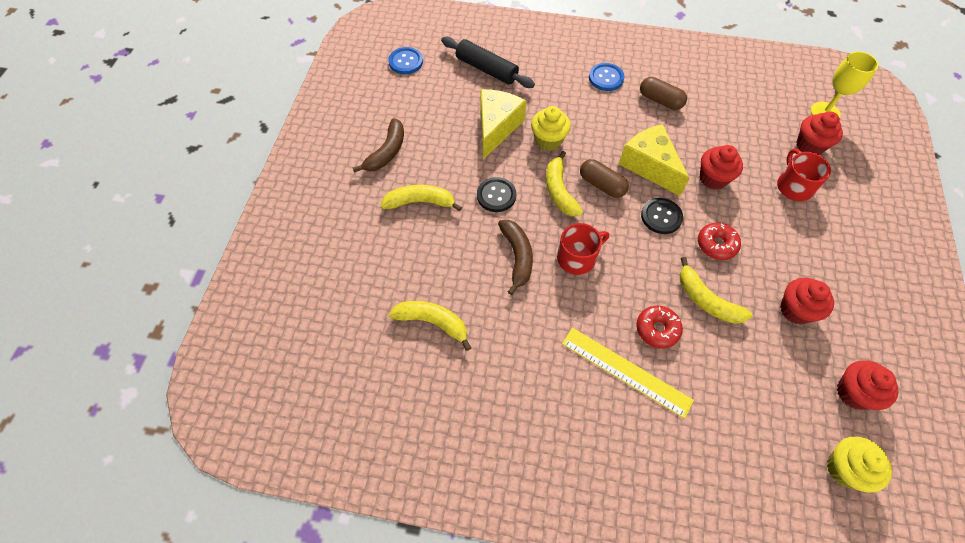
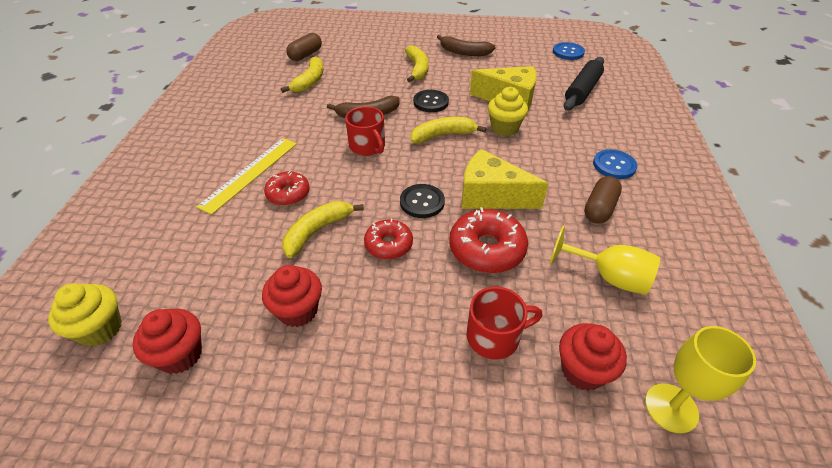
camera: 85 degrees right, 15 degrees down
brown capsule [580,159,629,198] -> brown capsule moved to [286,33,322,61]
yellow cheese [619,124,689,196] -> yellow cheese turned 120 degrees counterclockwise [462,149,549,209]
red cupcake [700,145,743,190] -> red donut [449,207,528,273]
none -> yellow goblet [550,226,660,295]

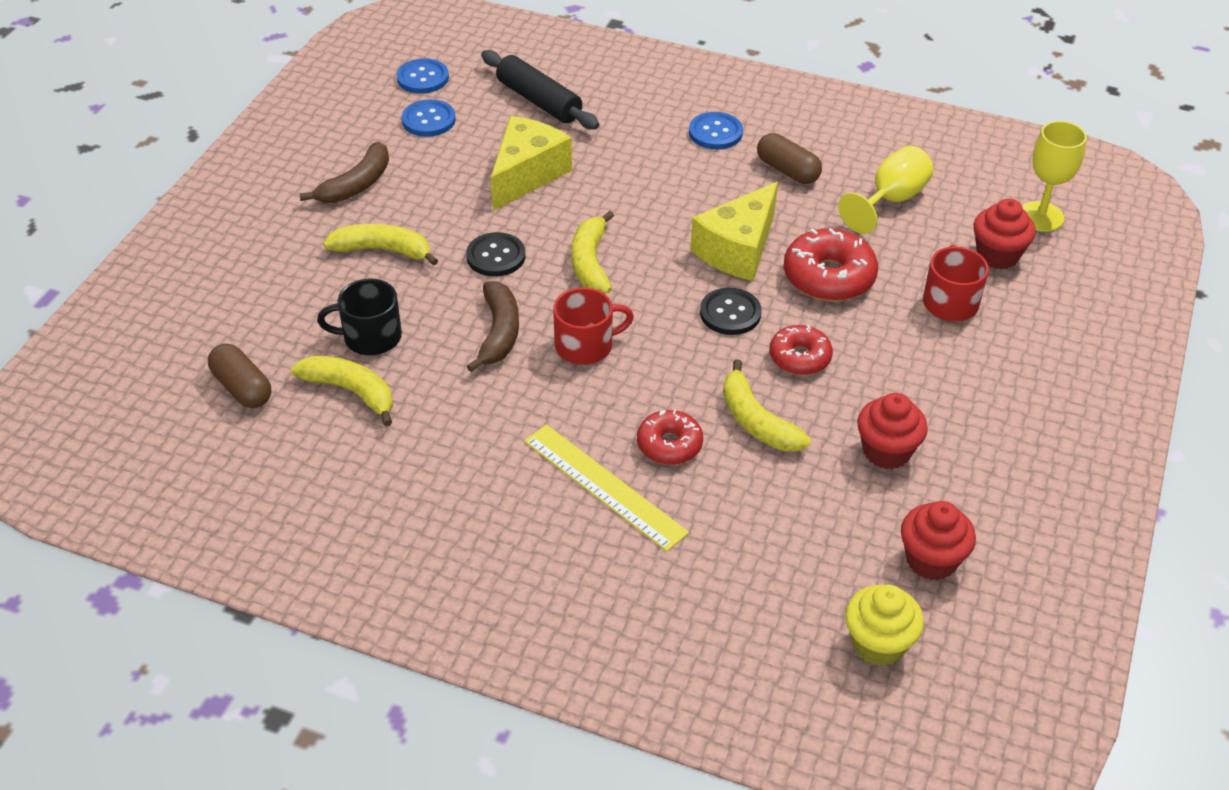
camera: 75 degrees left, 0 degrees up
yellow cupcake [488,87,528,136] -> none
none -> black mug [317,279,402,355]
none -> blue button [402,99,456,137]

